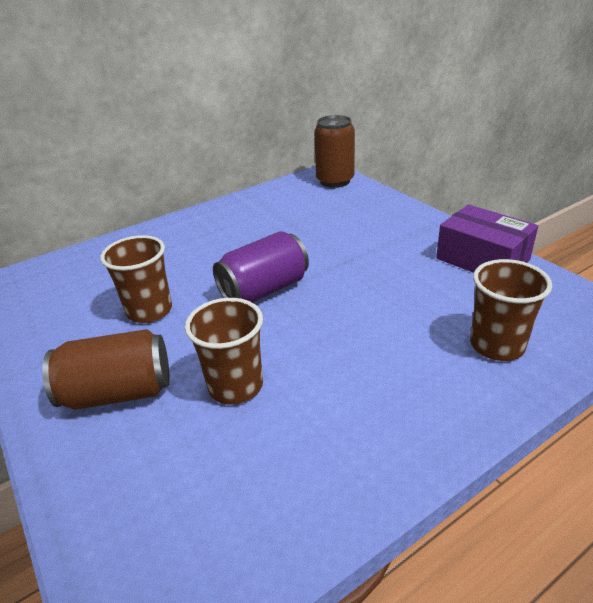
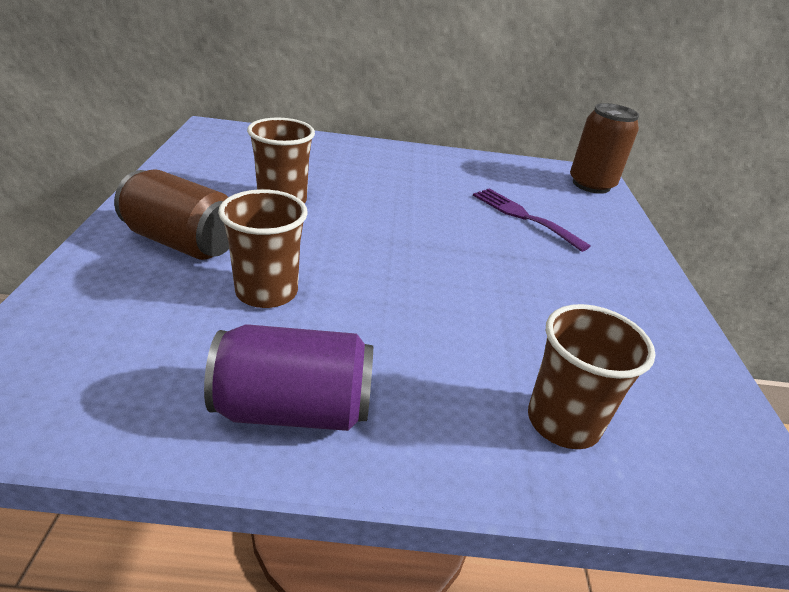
camera: 30 degrees right, 0 degrees up
purple can [213,231,309,303] -> purple can moved to [204,324,373,431]
purple box [436,205,538,273] -> none
none -> purple fork [473,189,591,252]

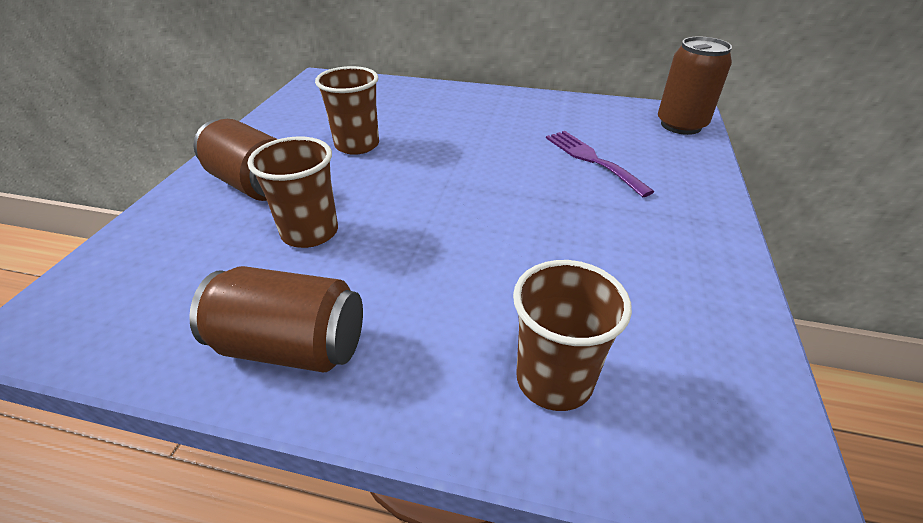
camera: 15 degrees right, 5 degrees up
purple can [204,324,373,431] -> brown can [189,266,363,373]

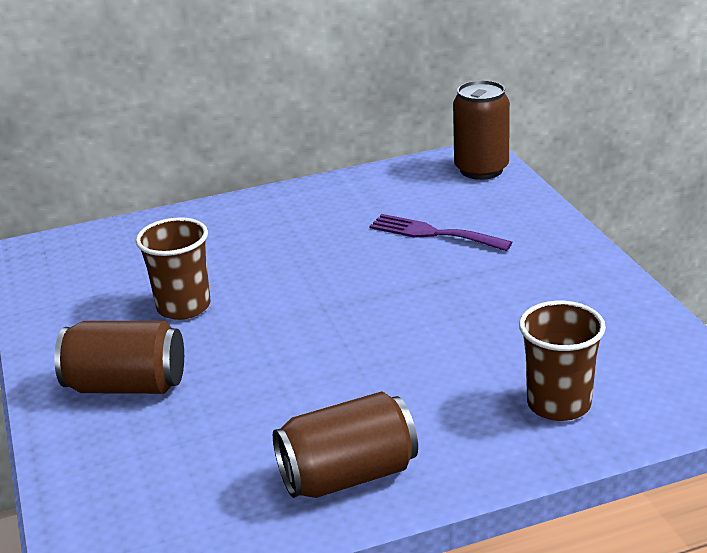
camera: 30 degrees left, 10 degrees down
brown cup [248,137,338,248] -> none

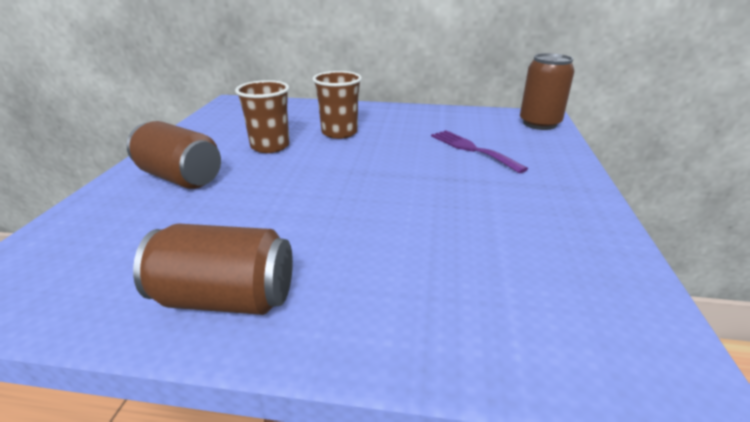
camera: 25 degrees right, 0 degrees up
brown cup [519,301,606,421] -> brown cup moved to [312,71,362,139]

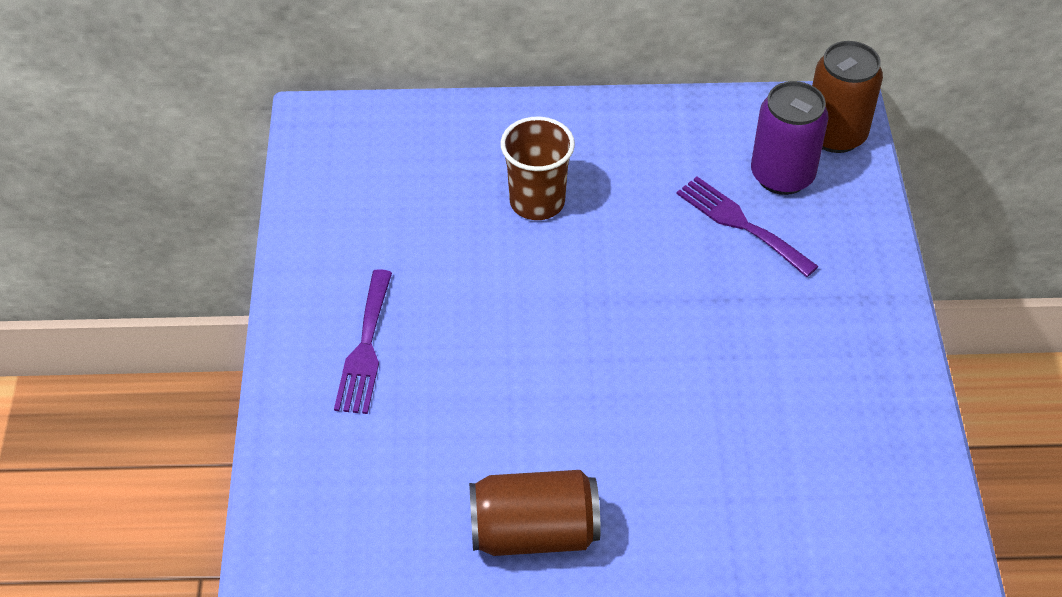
camera: 10 degrees left, 20 degrees up
brown can [126,121,221,189] -> purple fork [334,269,392,414]
brown cup [235,80,290,153] -> none
none -> purple can [751,81,829,195]

